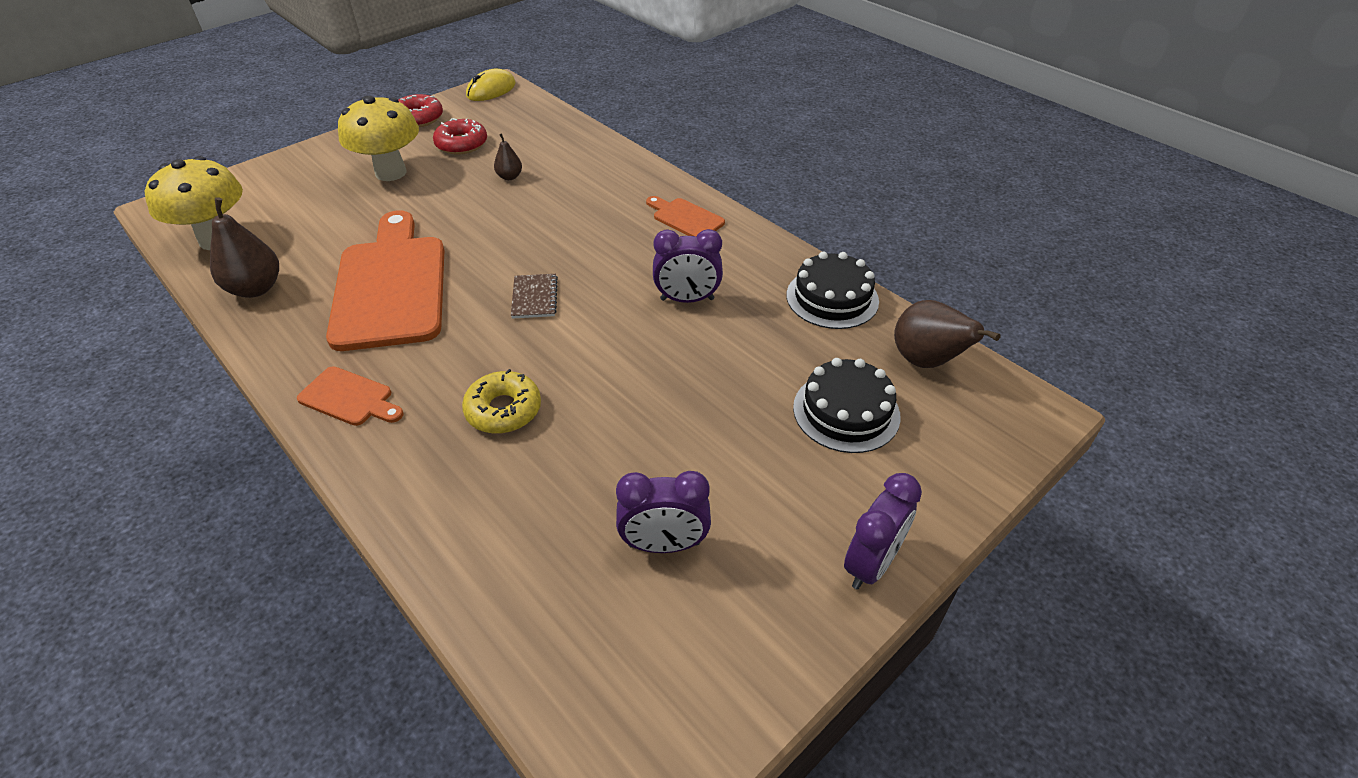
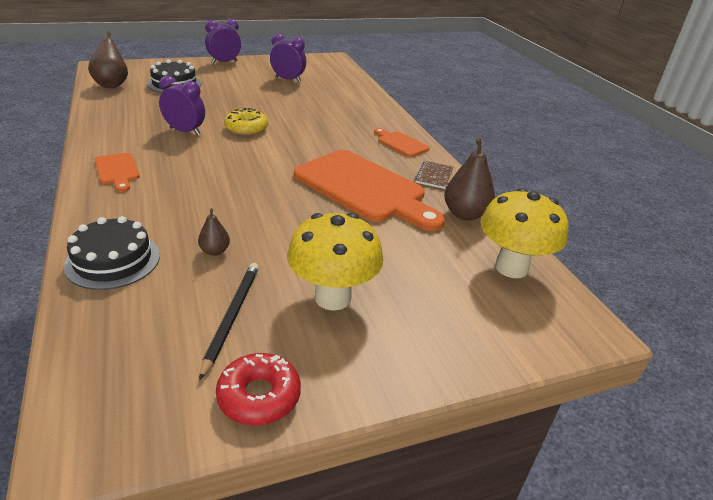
camera: 160 degrees left, 10 degrees down
orange cutting board [326,210,444,351] -> orange cutting board turned 60 degrees counterclockwise [294,150,445,231]
red donut [433,118,487,155] -> black pencil [199,263,259,381]
yellow donut [462,369,541,434] -> yellow donut moved to [224,108,268,135]
yellow mouse [466,69,516,101] -> none
brown notebook [511,274,558,319] -> brown notebook moved to [415,161,453,189]
black cake [786,251,879,329] -> black cake moved to [64,216,160,290]

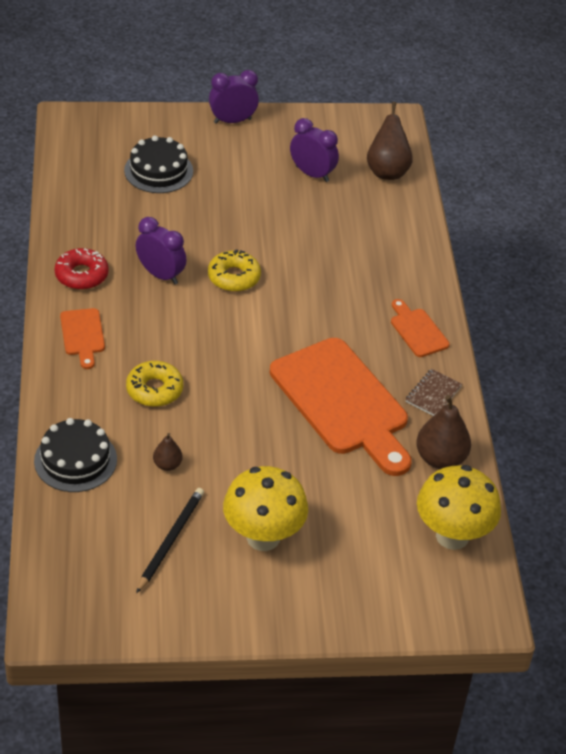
camera: 15 degrees right, 10 degrees up
brown pear [88,31,128,88] -> brown pear moved to [367,102,413,180]
red donut [216,353,301,425] -> red donut moved to [55,248,109,290]
none -> yellow donut [126,361,183,407]

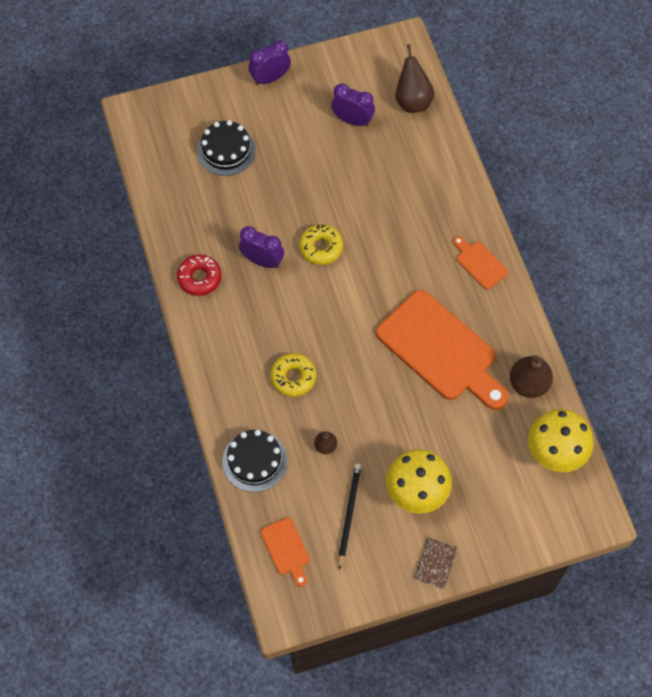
camera: 10 degrees left, 20 degrees up
orange cutting board [60,308,105,369] -> orange cutting board moved to [261,517,310,587]
brown notebook [405,369,462,416] -> brown notebook moved to [414,537,458,590]

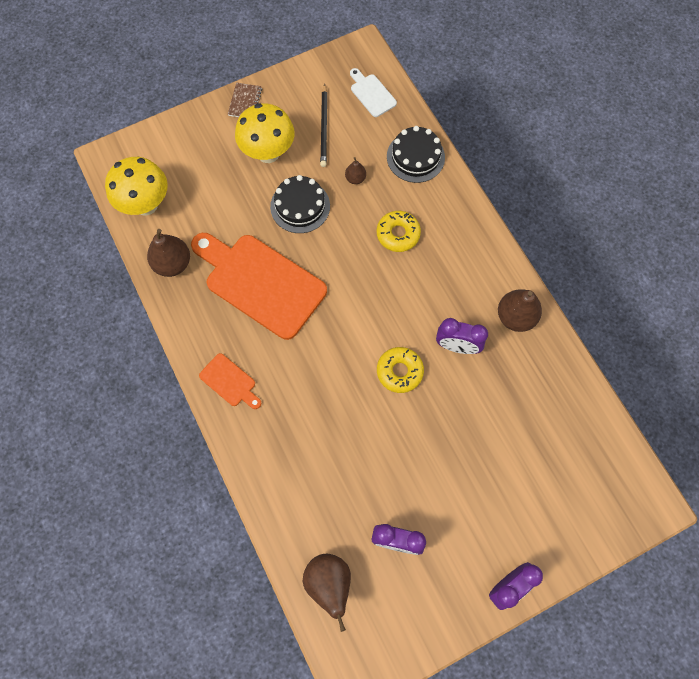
camera: 170 degrees right, 5 degrees up
red donut [177,255,221,296] -> brown pear [498,289,542,332]
black cake [197,120,256,176] -> black cake moved to [270,175,330,233]
orange cutting board [261,517,310,587] -> white cutting board [350,68,397,117]

